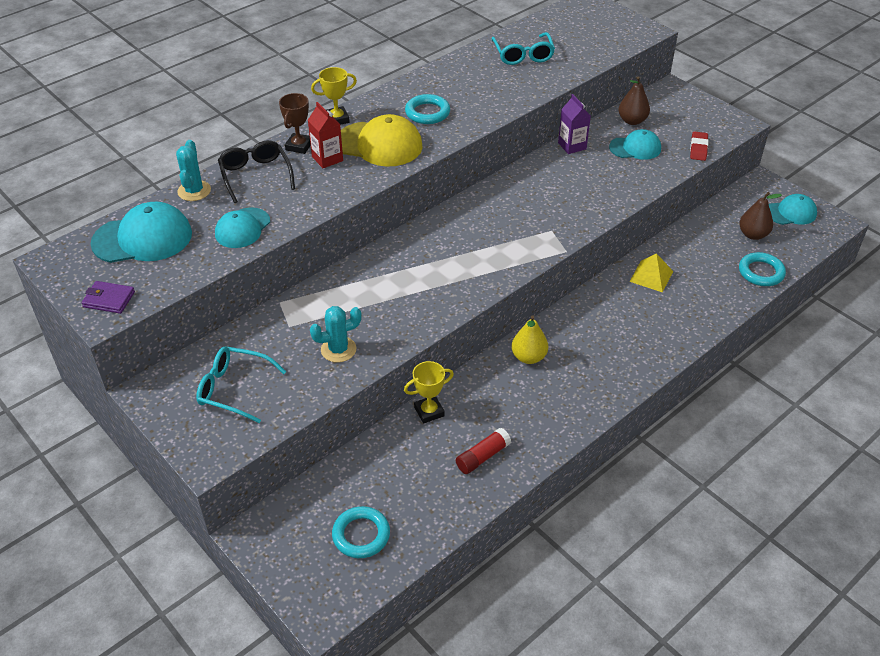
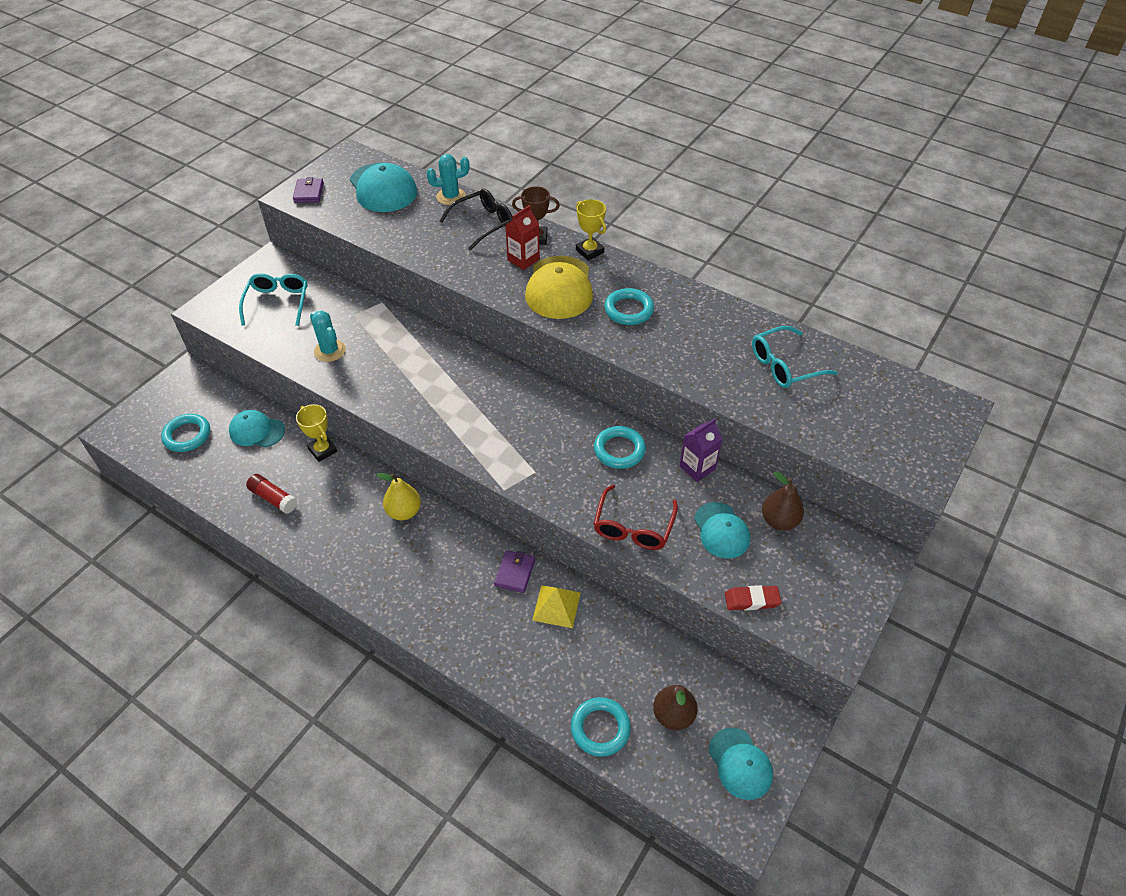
camera: 75 degrees right, 5 degrees up
turquoise cap [215,207,270,248] -> turquoise cap moved to [229,410,285,447]
none -> purple wallet [494,550,535,593]
none -> turquoise ring [594,426,646,469]
none -> red glasses [594,485,678,550]

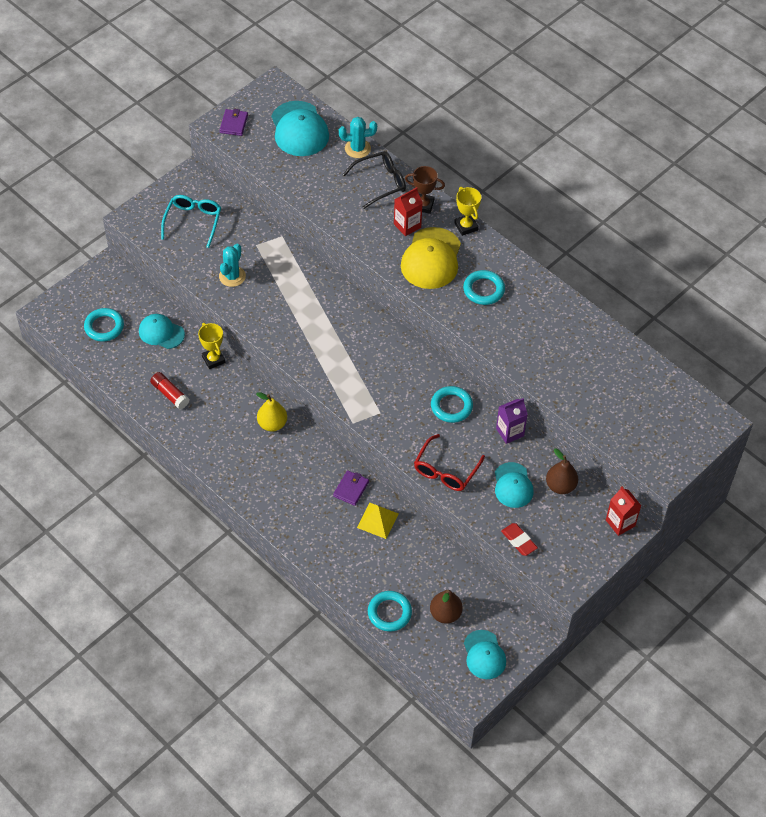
camera: 10 degrees right, 5 degrees up
turquoise cactus [310,311,346,362] -> turquoise cactus turned 45 degrees clockwise [219,244,246,287]
red eraser [725,585,781,610] -> red eraser turned 45 degrees clockwise [501,523,538,556]
turquoise glasses [752,326,838,388] -> none
none -> red carton [606,486,641,536]

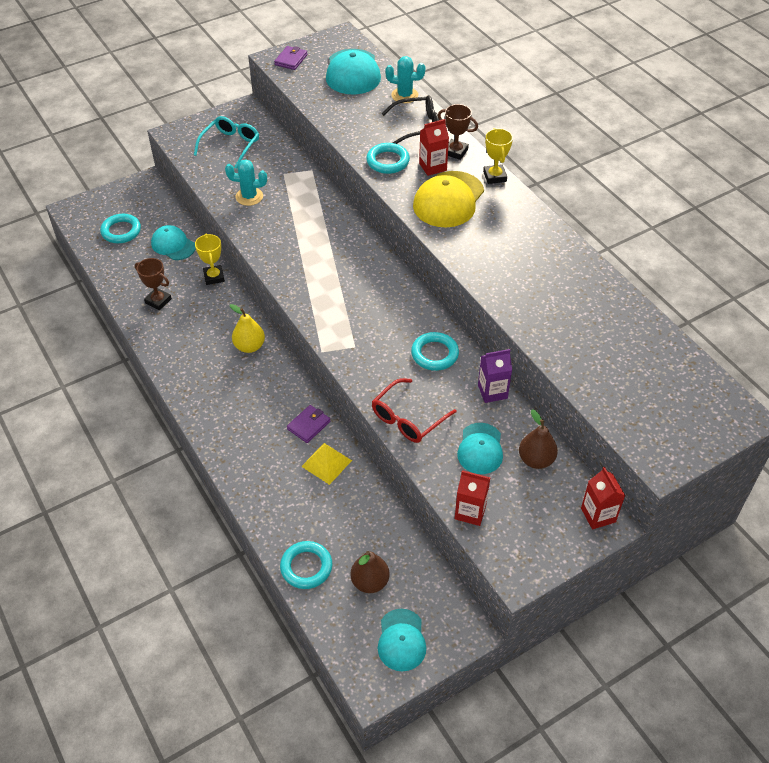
camera: 15 degrees right, 5 degrees down
red glue stick [150,372,189,409] -> brown trophy [135,258,172,310]
turquoise cactus [219,244,246,287] -> turquoise cactus turned 60 degrees clockwise [225,159,267,206]
turquoise ring [463,270,505,305] -> turquoise ring moved to [366,143,410,174]
red eraser [501,523,538,556] -> red carton [455,470,490,526]

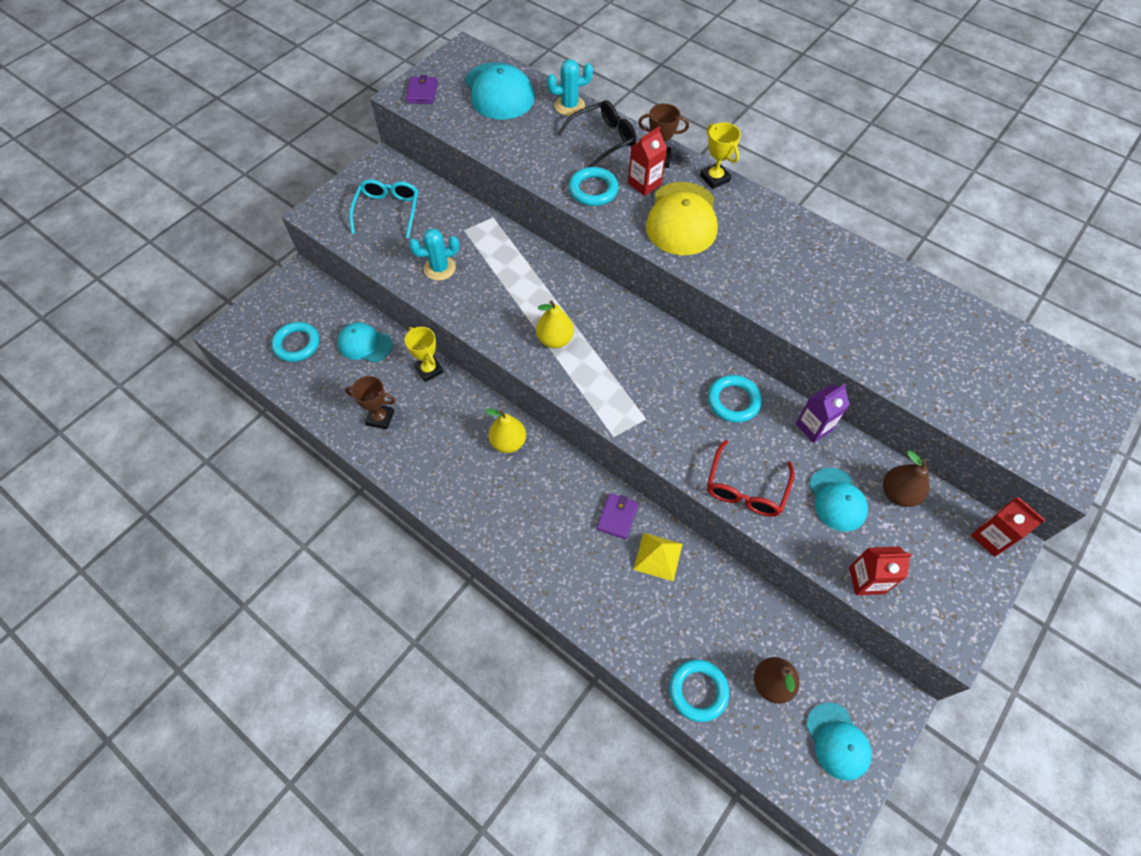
camera: 20 degrees left, 10 degrees up
none -> yellow pear [536,300,574,348]

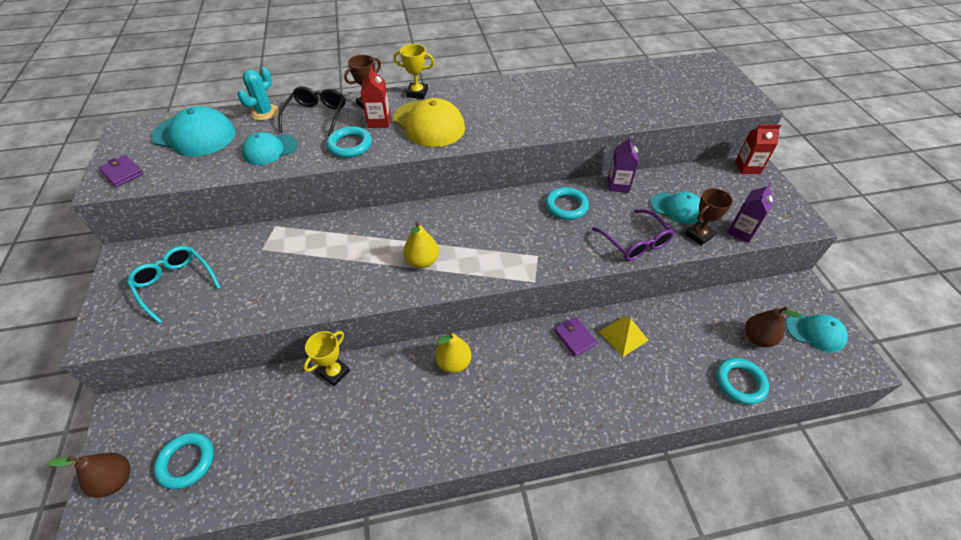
camera: 50 degrees left, 10 degrees down
turquoise cap [337,322,393,363] -> turquoise cap moved to [242,132,298,165]
brown trophy [345,376,395,429] -> brown trophy moved to [685,188,733,246]
yellow trophy [405,327,443,382] -> yellow trophy turned 60 degrees counterclockwise [304,331,350,386]
turquoise cactus [409,229,459,281] -> none
red glasses [707,440,794,517] -> purple glasses [592,209,674,261]
red carton [849,546,912,595] -> purple carton [727,183,775,243]
brown pear [883,451,929,507] -> brown pear moved to [48,453,130,498]

